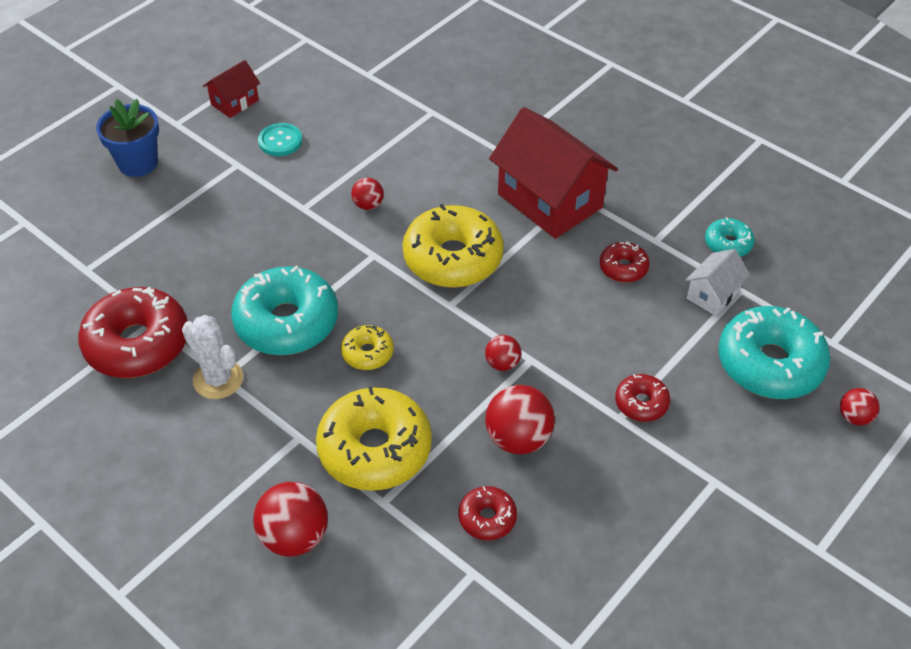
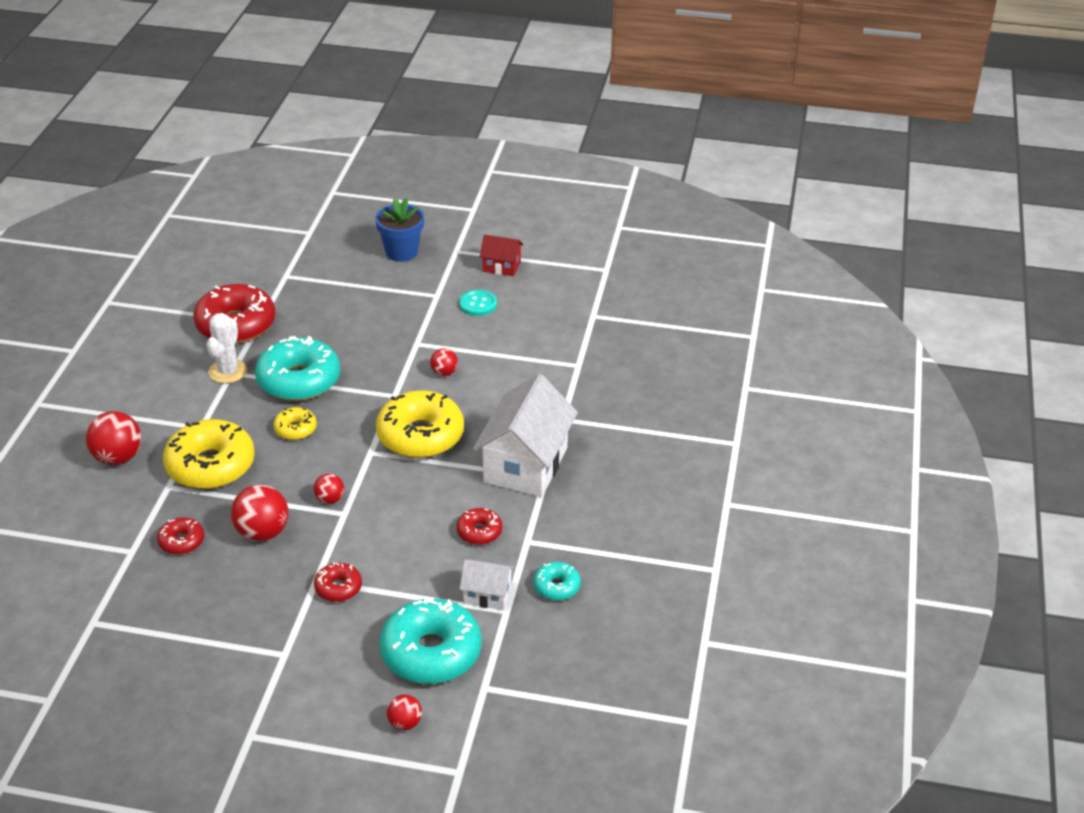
camera: 60 degrees right, 10 degrees down
red house [489,107,618,239] -> white house [473,374,578,497]

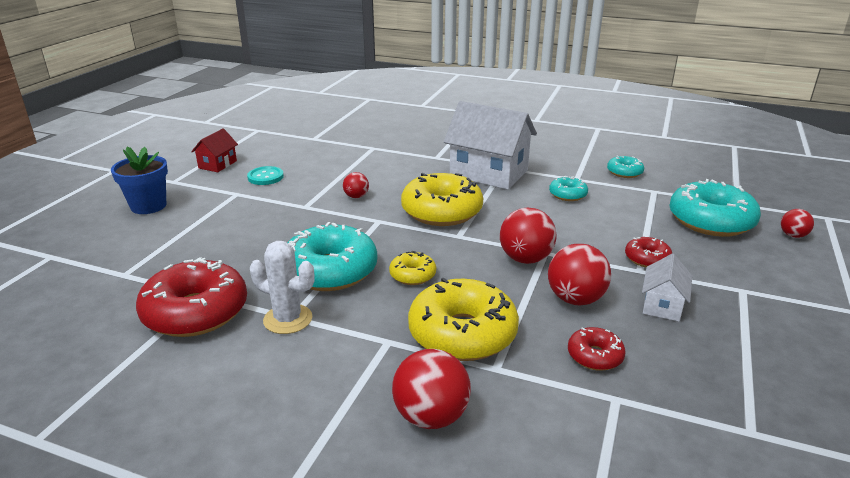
camera: 80 degrees left, 10 degrees down
red ball [314,474,344,504] -> red ball [500,208,556,264], size x1.81
red donut [456,508,502,545] -> turquoise donut [549,176,588,201]
white house [459,559,515,610] -> white house moved to [642,254,692,321]

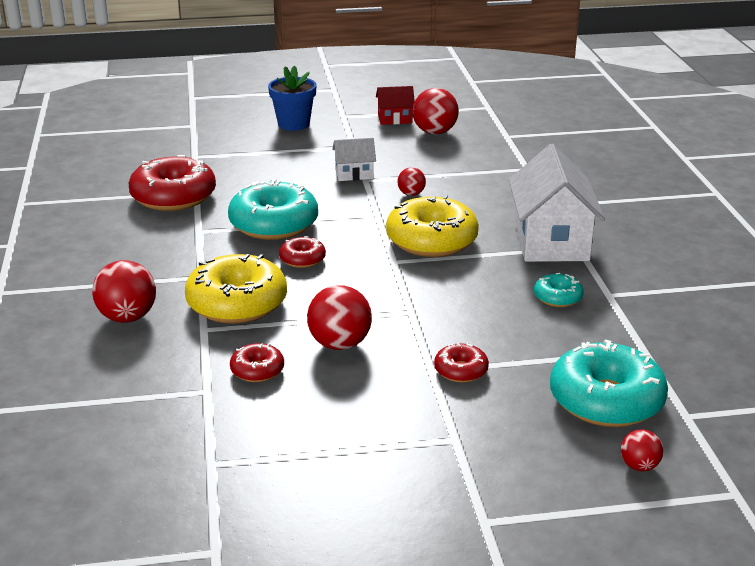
camera: 60 degrees right, 0 degrees up
turquoise button [247,166,284,185] -> none
white cactus [250,241,314,334] -> none
yellow donut [389,251,436,285] -> red donut [279,236,326,268]
red ball [500,208,556,264] -> red ball moved to [413,88,459,134]
turquoise donut [607,155,644,178] -> none
white house [642,254,692,321] -> white house moved to [332,138,376,181]

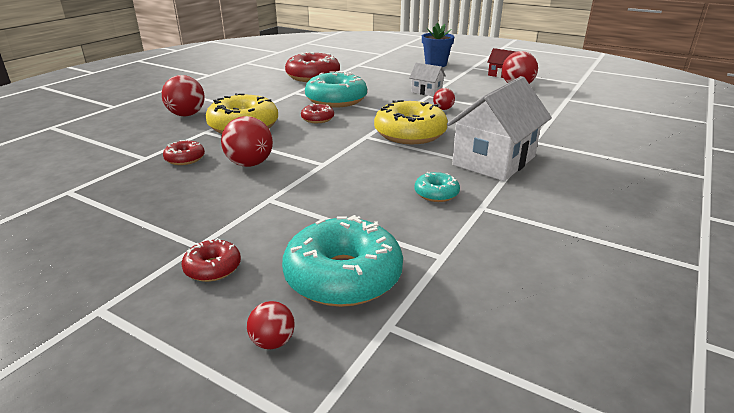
camera: 40 degrees right, 0 degrees up
red donut [434,343,489,383] -> red donut moved to [182,238,241,282]

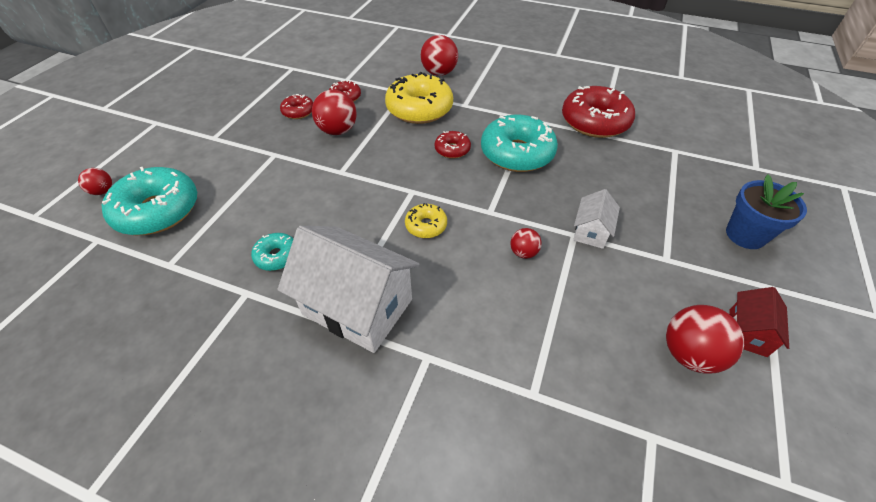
camera: 80 degrees right, 20 degrees up
red donut [182,238,241,282] -> red donut moved to [280,94,313,119]
yellow donut [374,100,448,144] -> yellow donut [405,203,447,238], size x0.49

